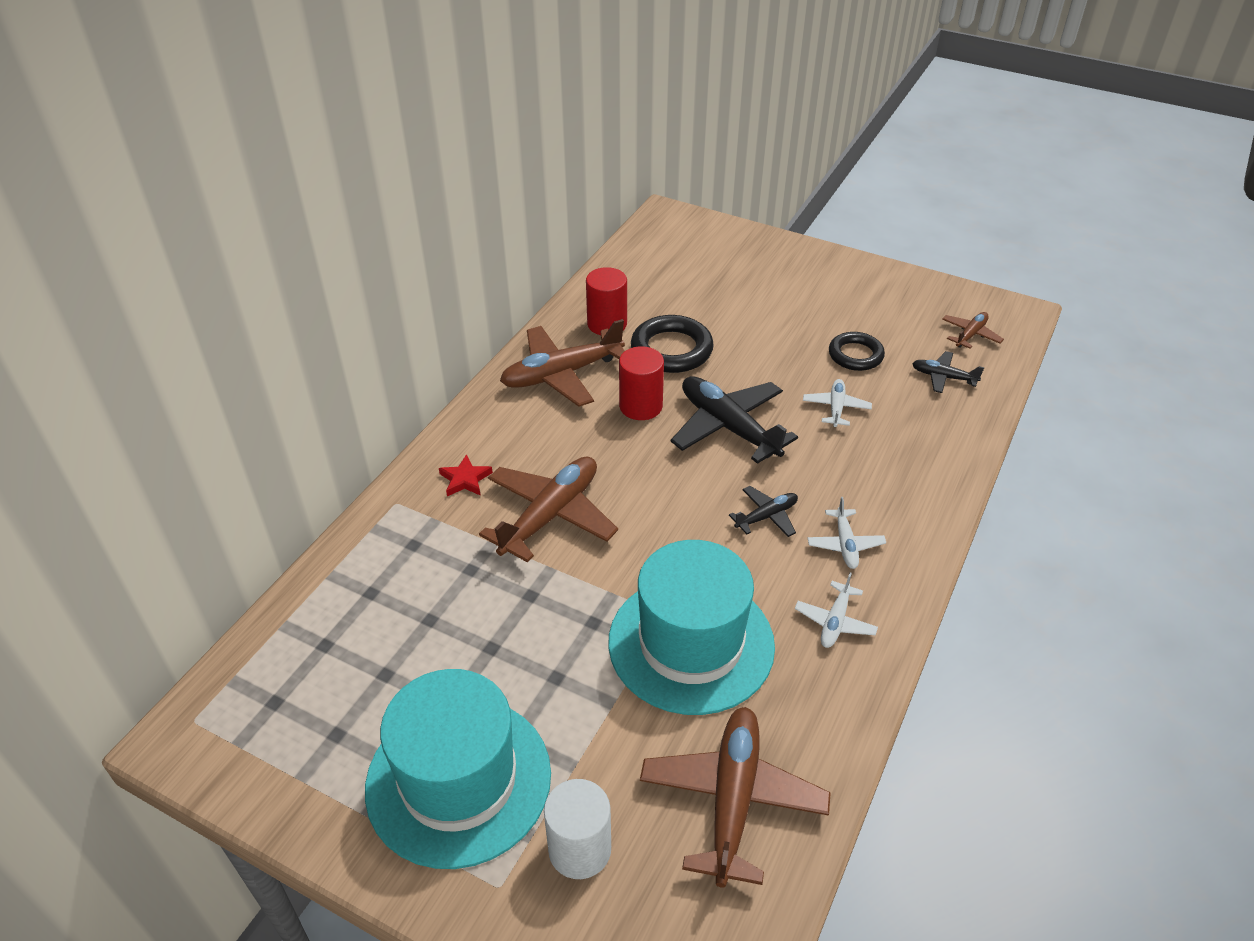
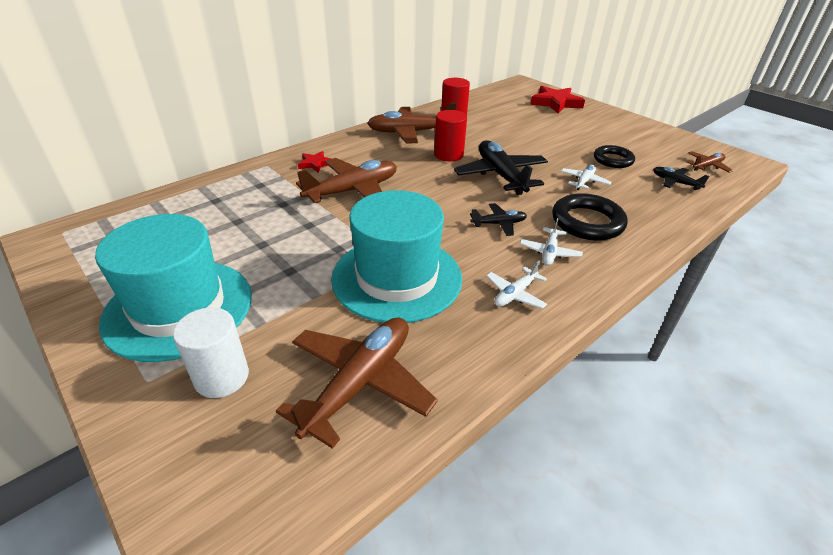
camera: 20 degrees right, 5 degrees down
black ring [631,315,714,373] -> black ring moved to [552,193,627,241]
none -> red star [530,86,585,114]

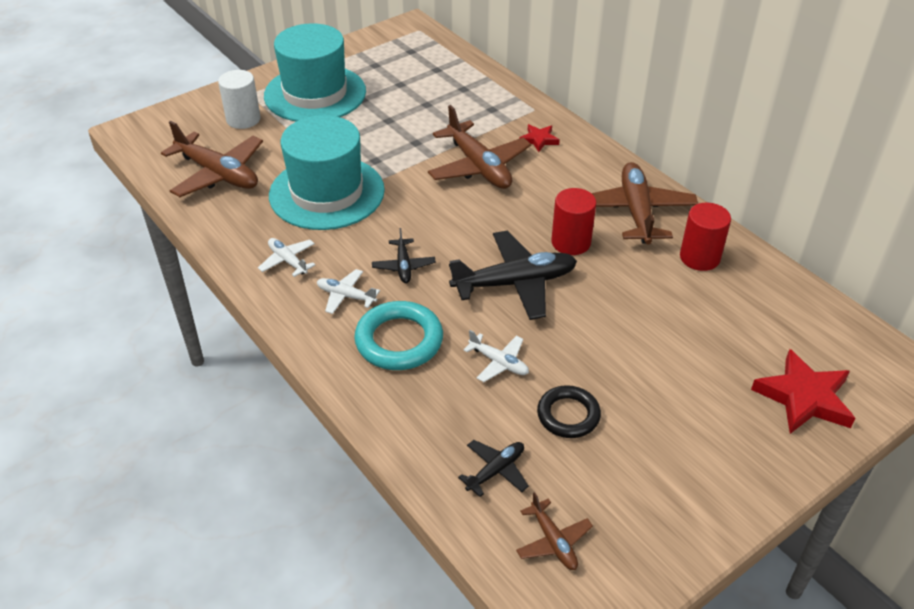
camera: 95 degrees right, 5 degrees up
black ring [552,193,627,241] -> turquoise ring [354,301,443,370]

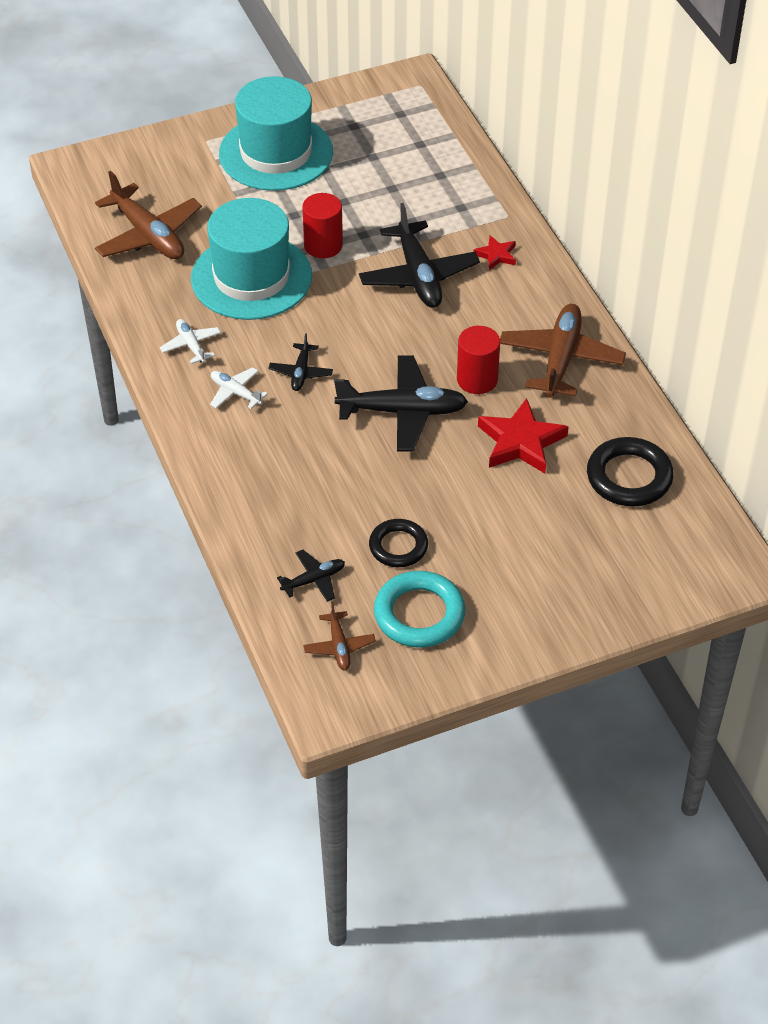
camera: 15 degrees right, 5 degrees up
white cylinder [218,70,261,129] -> none
turquoise ring [354,301,443,370] -> turquoise ring moved to [374,571,465,648]
brown plane [428,105,531,189] -> black plane [359,203,480,308]
white plane [464,330,529,382] -> none
red cylinder [680,203,731,271] -> red cylinder moved to [302,193,343,258]
red star [751,349,855,434] -> red star moved to [478,398,568,474]
none -> black ring [587,437,674,507]

